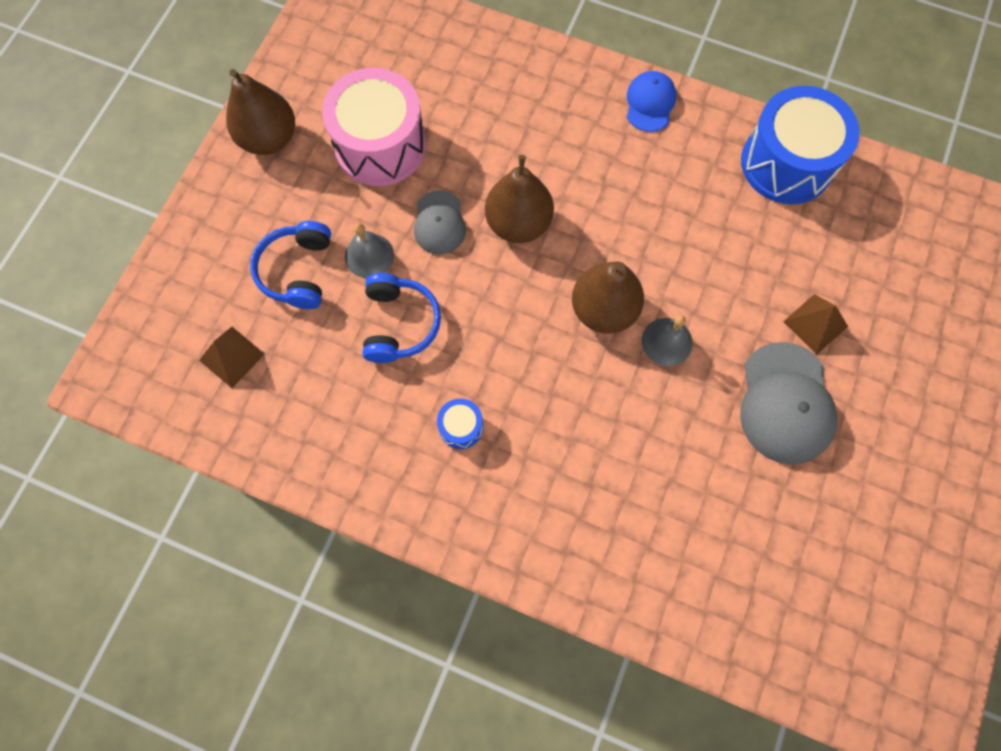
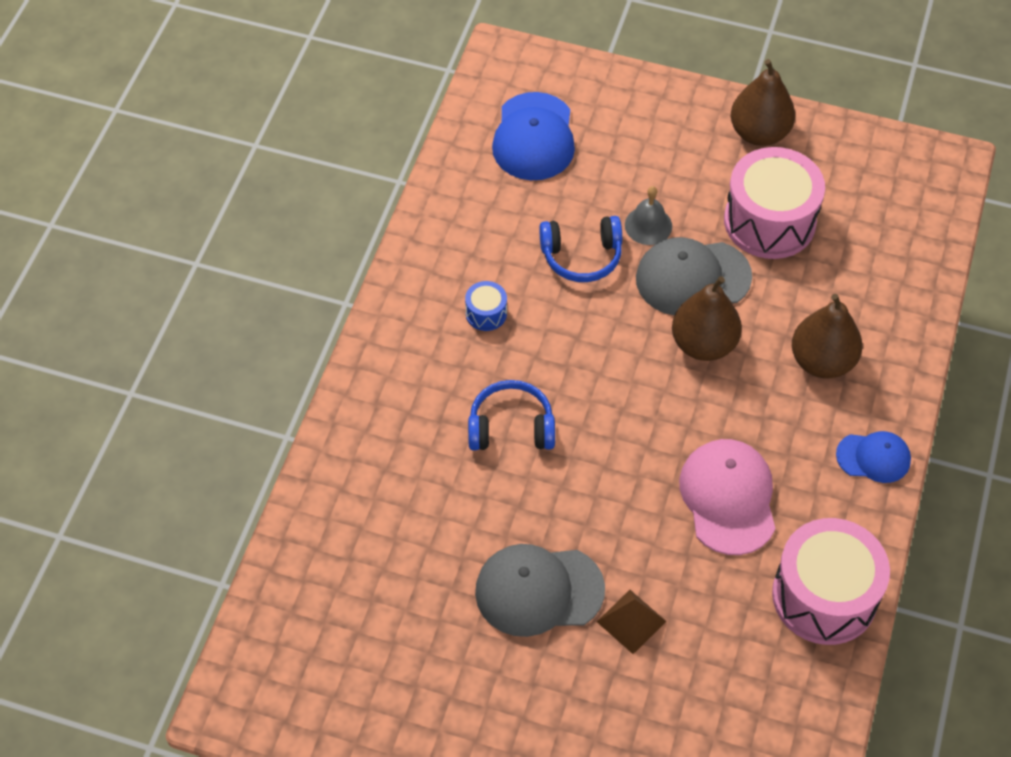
camera: 85 degrees right, 15 degrees down
brown pyramid [199,327,265,388] -> blue cap [492,92,575,180]
blue headphones [250,221,331,309] -> blue headphones moved to [468,380,555,450]
grey cap [414,190,466,254] -> grey cap [636,237,752,315], size x1.67
brown pear [572,261,644,333] -> brown pear moved to [792,294,862,378]
grey bell [642,315,693,366] -> none
blue drum [741,86,860,204] -> pink drum [772,518,890,645]
none -> pink cap [679,439,776,555]

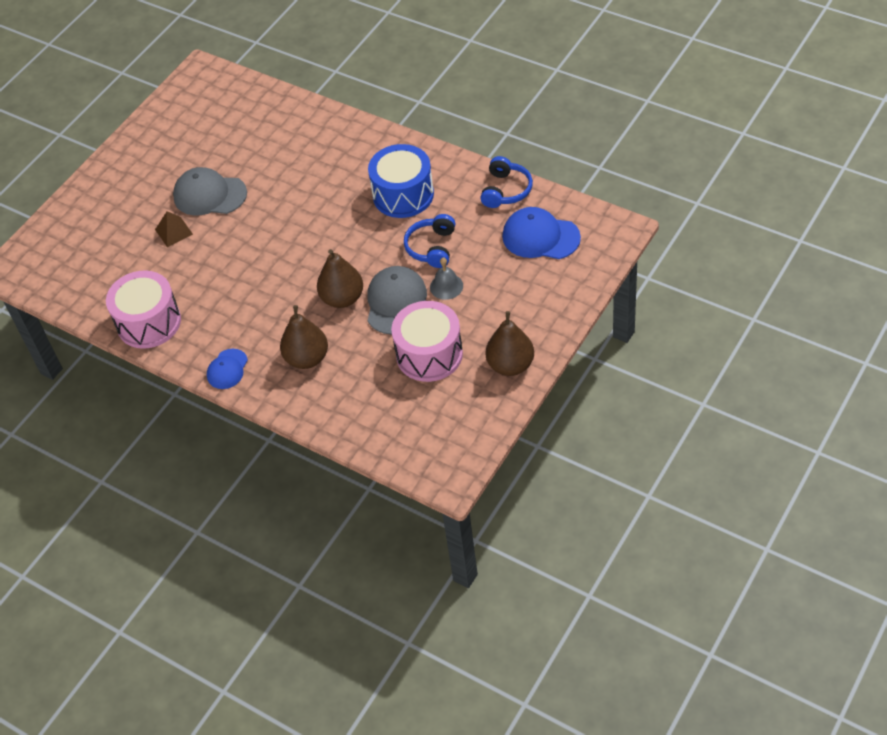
camera: 110 degrees right, 5 degrees down
blue drum [465,281,507,331] -> blue drum [368,144,434,218], size x2.29
blue headphones [468,380,555,450] -> blue headphones moved to [480,156,533,208]
grey cap [475,544,605,637] -> grey cap turned 90 degrees counterclockwise [173,167,247,215]
pink cap [679,439,776,555] -> none

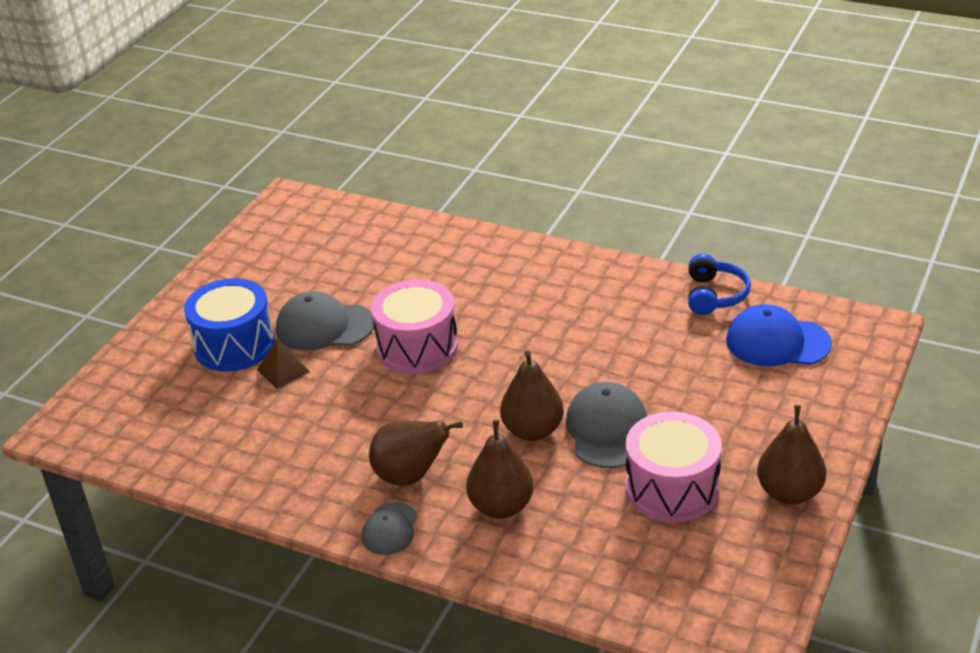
camera: 10 degrees left, 15 degrees down
pink drum [106,271,181,349] -> pink drum moved to [371,279,458,374]
blue cap [207,349,248,389] -> grey cap [362,502,417,555]
blue drum [368,144,434,218] -> blue drum moved to [184,278,275,372]
blue headphones [404,214,455,268] -> none
grey bell [430,257,463,300] -> none
none -> brown pear [369,421,463,486]

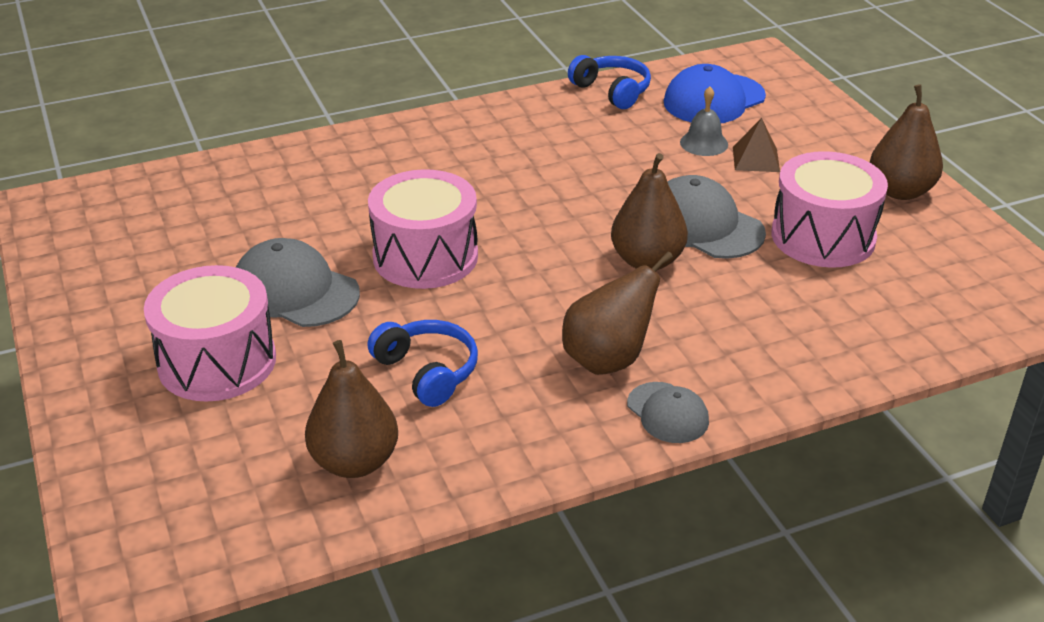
camera: 50 degrees left, 0 degrees up
blue drum [184,278,275,372] -> pink drum [144,265,276,402]
brown pyramid [257,339,310,389] -> brown pyramid moved to [733,118,780,172]
grey cap [276,291,374,350] -> grey cap turned 75 degrees clockwise [236,238,360,327]
brown pear [466,420,534,519] -> brown pear moved to [305,340,398,478]
none -> blue headphones [367,320,478,407]
none -> grey bell [680,87,728,156]

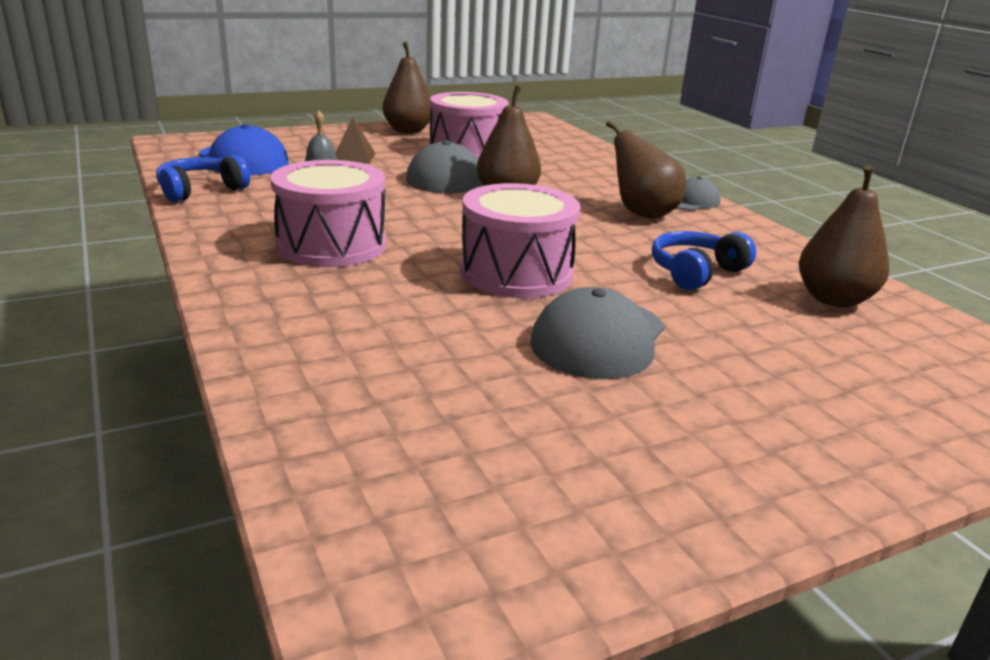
camera: 95 degrees left, 10 degrees down
pink drum [144,265,276,402] -> pink drum moved to [270,160,386,267]

